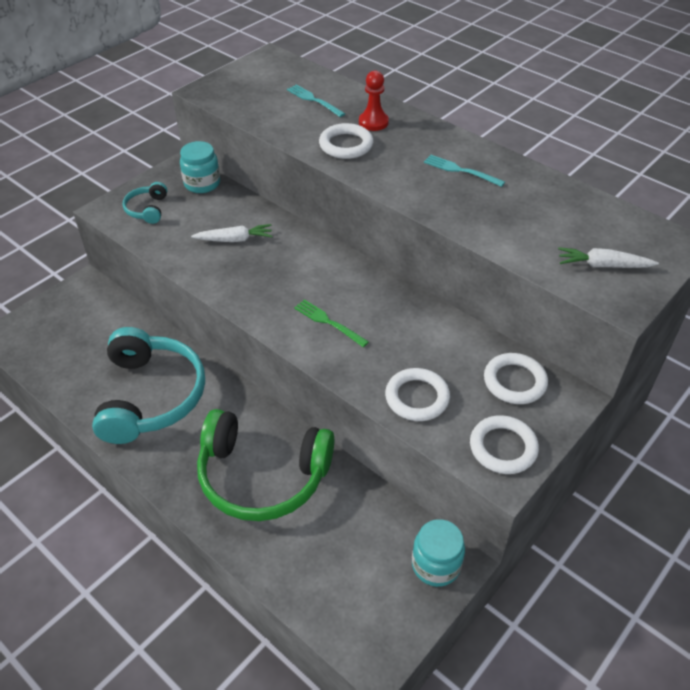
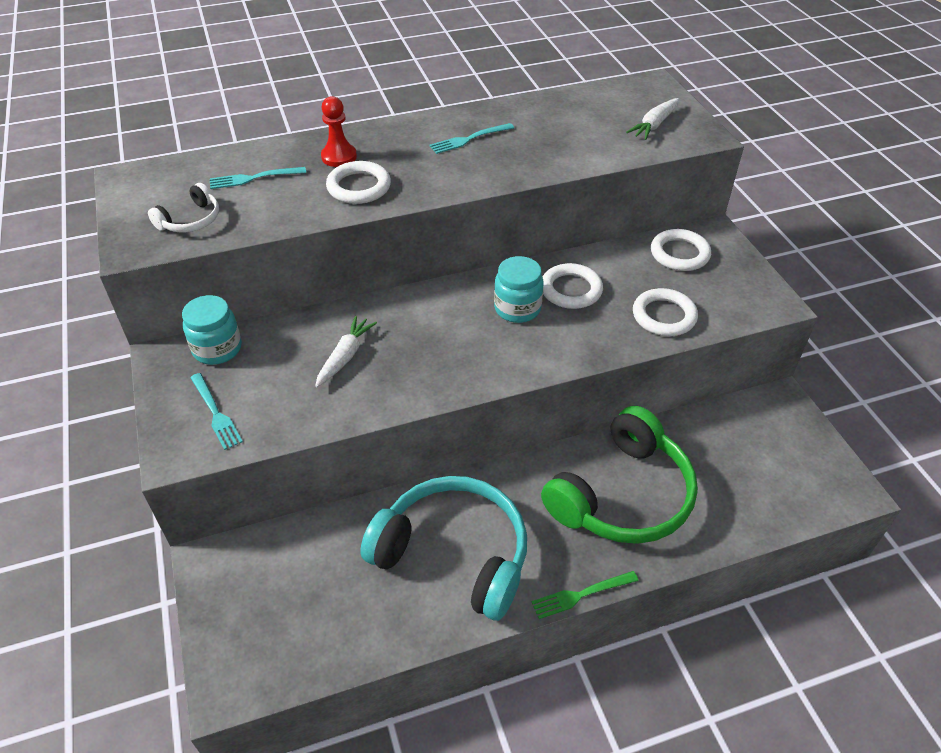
camera: 60 degrees left, 0 degrees up
turquoise headphones [123,182,167,224] -> turquoise fork [190,373,243,450]
green fork [294,299,369,347] -> green fork moved to [531,571,638,619]
turquoise jar [412,519,465,587] -> turquoise jar moved to [494,256,544,323]
white ring [470,415,539,474] -> white ring moved to [543,263,603,309]
none -> white headphones [148,183,219,233]

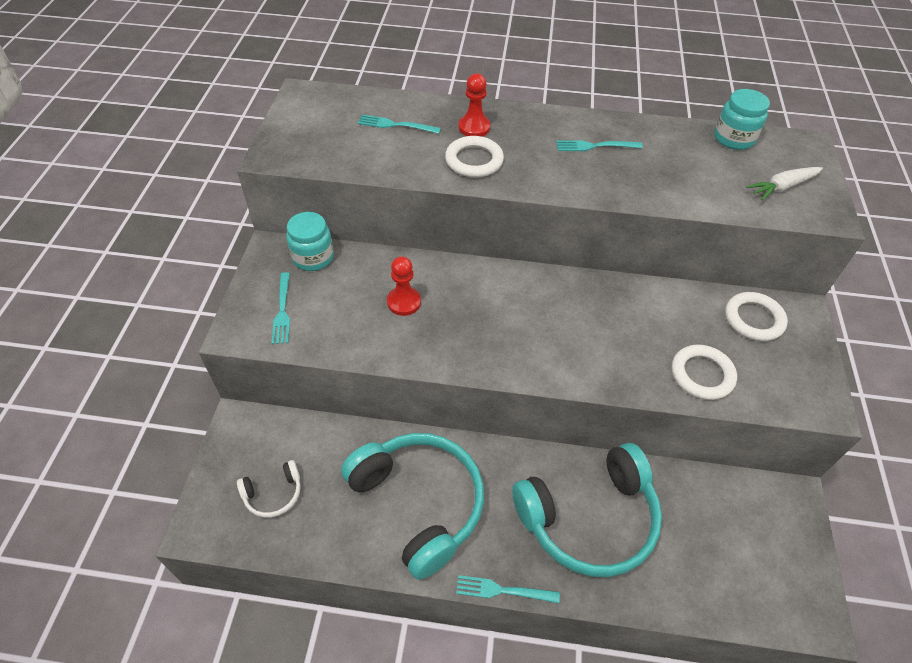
camera: 25 degrees right, 5 degrees up
white headphones [148,183,219,233] -> white headphones moved to [237,460,301,518]
white carrot [315,316,377,388] -> red pawn [387,256,421,316]
turquoise jar [494,256,544,323] -> turquoise jar moved to [714,89,770,150]
green fork [531,571,638,619] -> turquoise fork [456,575,560,603]
green headphones [541,406,698,544] -> turquoise headphones [512,443,662,577]
white ring [543,263,603,309] -> none

